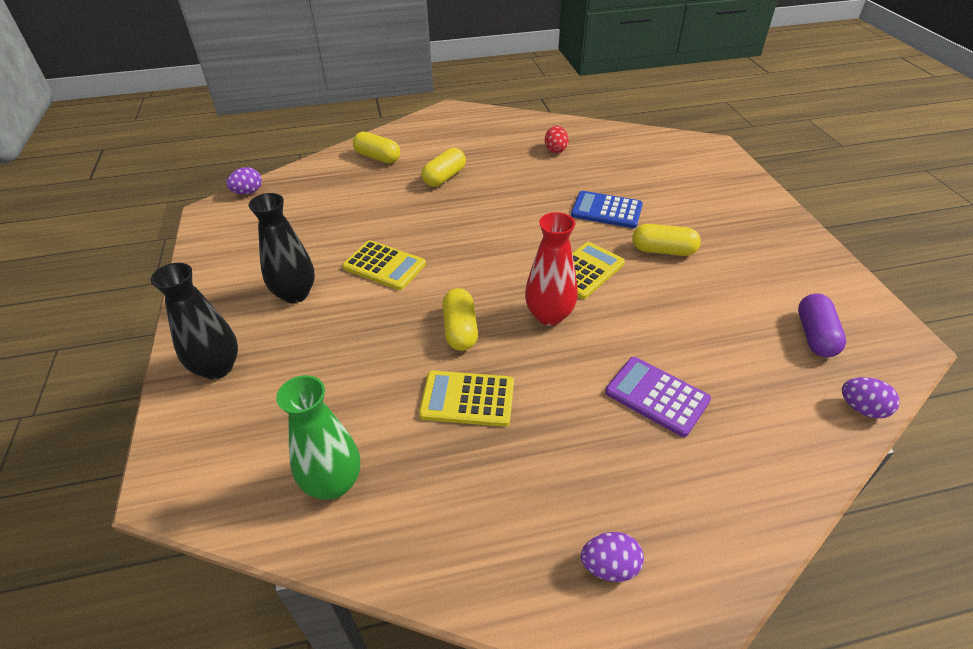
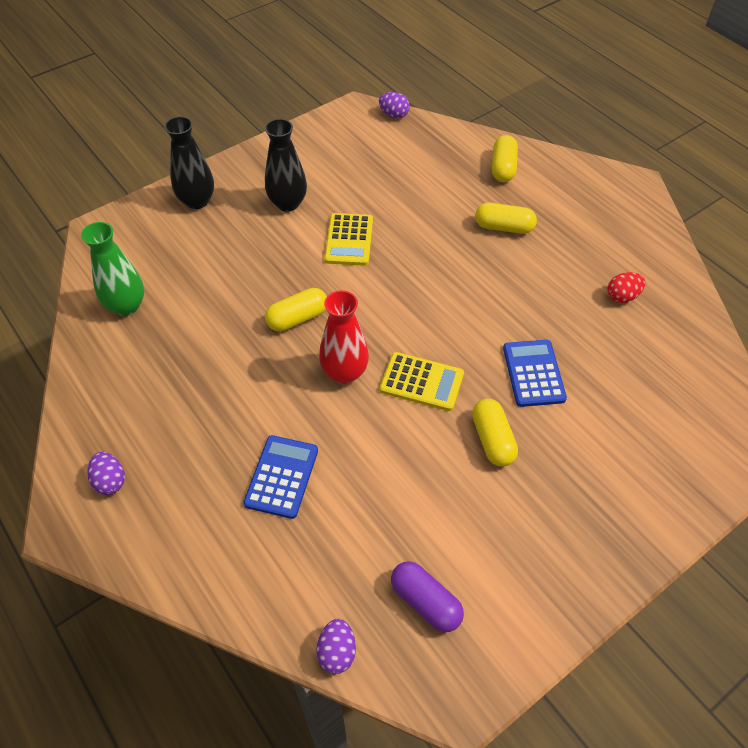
camera: 65 degrees right, 10 degrees up
yellow calculator [419,370,514,427] -> none
purple calculator [605,357,711,437] -> blue calculator [243,435,318,519]
purple capsule [798,293,846,357] -> purple capsule turned 60 degrees clockwise [391,561,464,632]

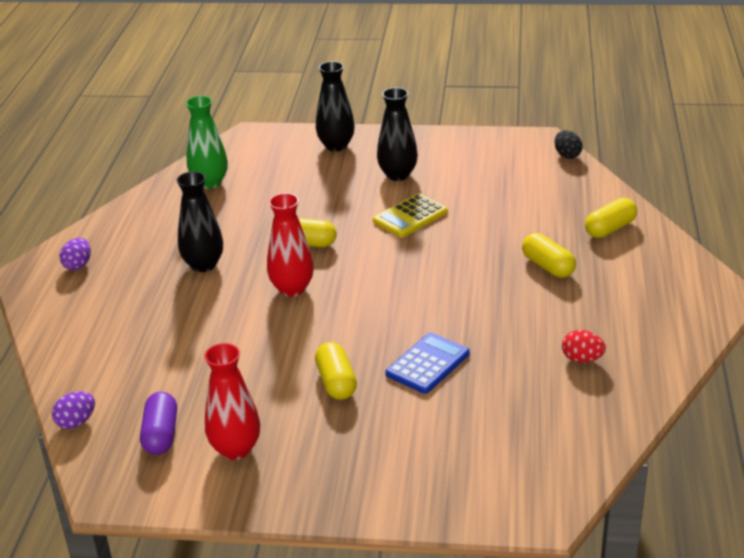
camera: 45 degrees right, 20 degrees down
blue calculator [243,435,318,519] -> none
purple egg [379,92,410,118] -> black egg [554,131,583,159]
yellow calculator [380,352,464,411] -> none
yellow capsule [472,399,518,467] -> yellow capsule turned 45 degrees counterclockwise [315,342,357,400]
none -> black vase [177,171,223,272]
none -> red vase [204,343,260,460]

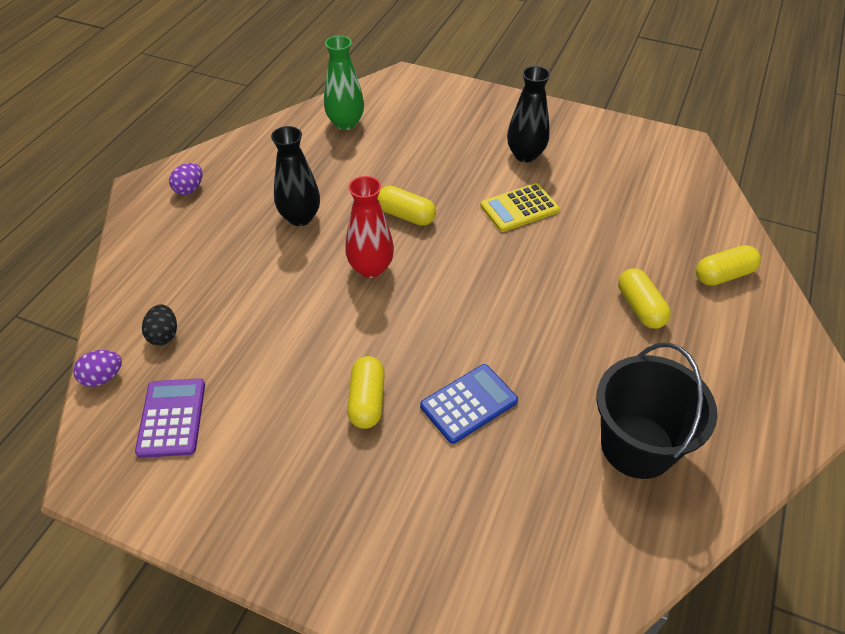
camera: 15 degrees right, 15 degrees up
purple capsule [140,392,177,455] -> purple calculator [135,378,205,458]
red vase [204,343,260,460] -> none
black vase [316,61,355,152] -> none
black egg [554,131,583,159] -> black egg moved to [142,304,177,346]
red egg [562,330,606,363] -> black bucket [596,343,718,479]

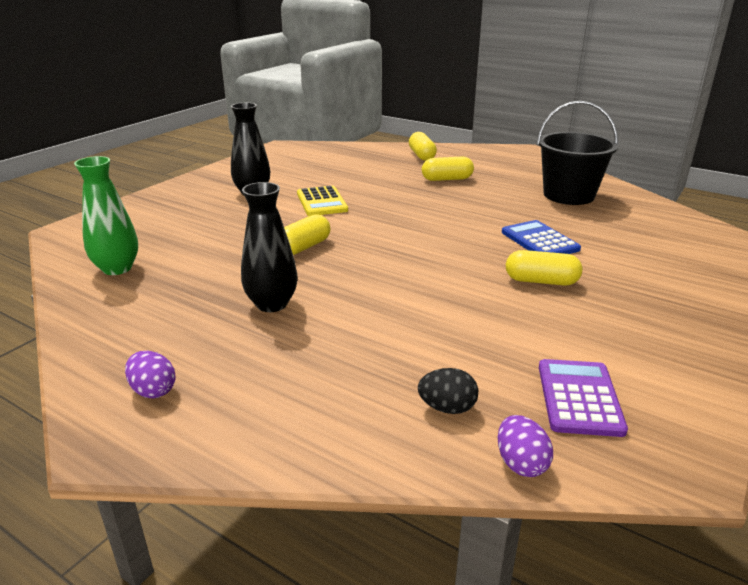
camera: 80 degrees left, 20 degrees down
purple calculator [135,378,205,458] -> purple calculator turned 90 degrees clockwise [539,359,628,437]
red vase [345,176,394,278] -> none

